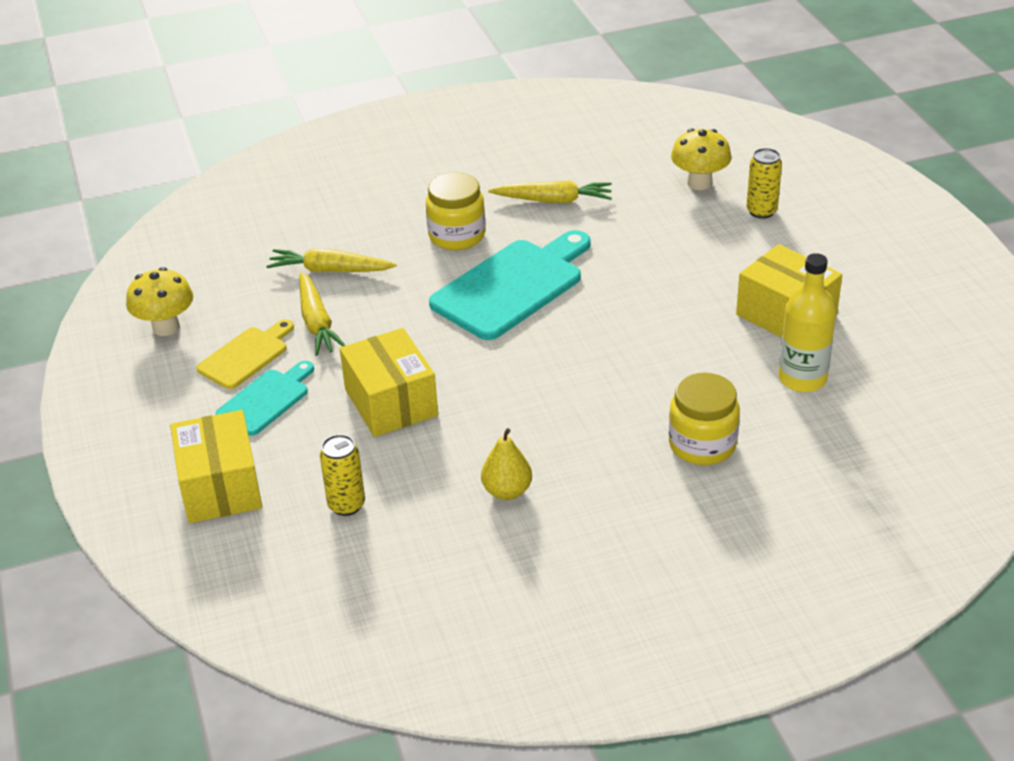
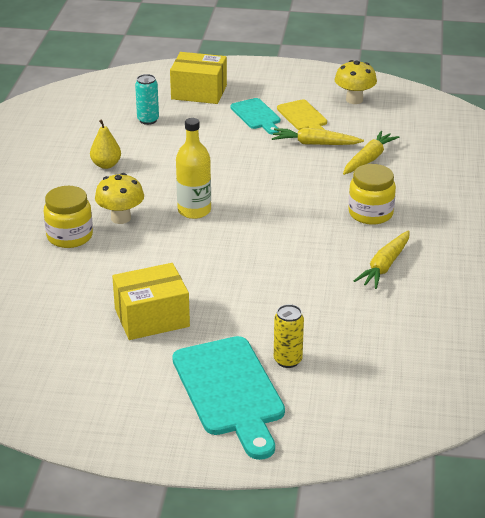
camera: 115 degrees right, 5 degrees down
yellow can [320,434,365,516] -> turquoise can [135,74,159,125]
yellow box [340,328,438,437] -> none
turquoise cutting board [429,230,591,340] -> turquoise cutting board moved to [172,336,285,460]
yellow mushroom [671,128,732,190] -> yellow mushroom moved to [95,173,144,224]
yellow bottle [778,253,836,392] -> yellow bottle moved to [176,118,211,219]

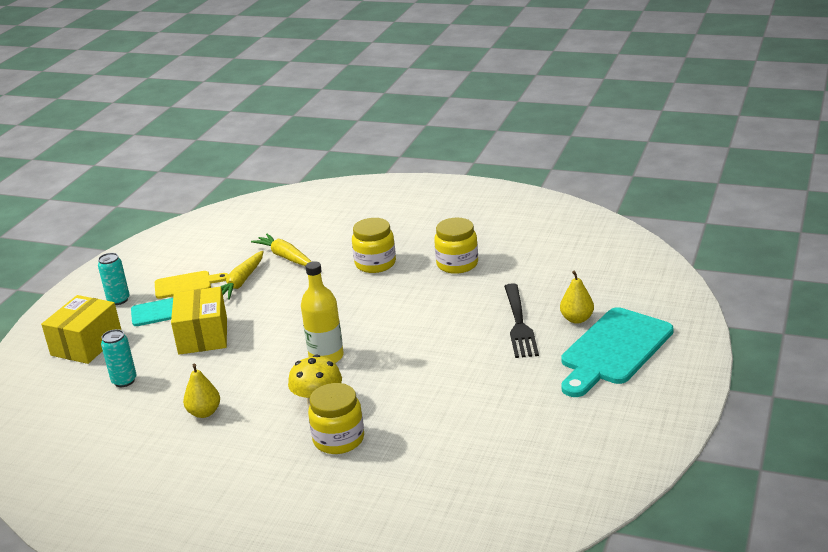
camera: 75 degrees left, 5 degrees down
yellow box [112,263,190,340] -> yellow box moved to [171,287,227,355]
turquoise cutting board [172,336,285,460] -> turquoise cutting board turned 135 degrees clockwise [561,307,674,397]
yellow can [274,304,304,368] -> yellow pear [560,270,594,324]
yellow mushroom [335,60,377,104] -> none
yellow carrot [354,230,410,289] -> yellow jar [434,218,478,274]
none -> turquoise can [98,253,130,305]
none -> black fork [504,283,539,358]

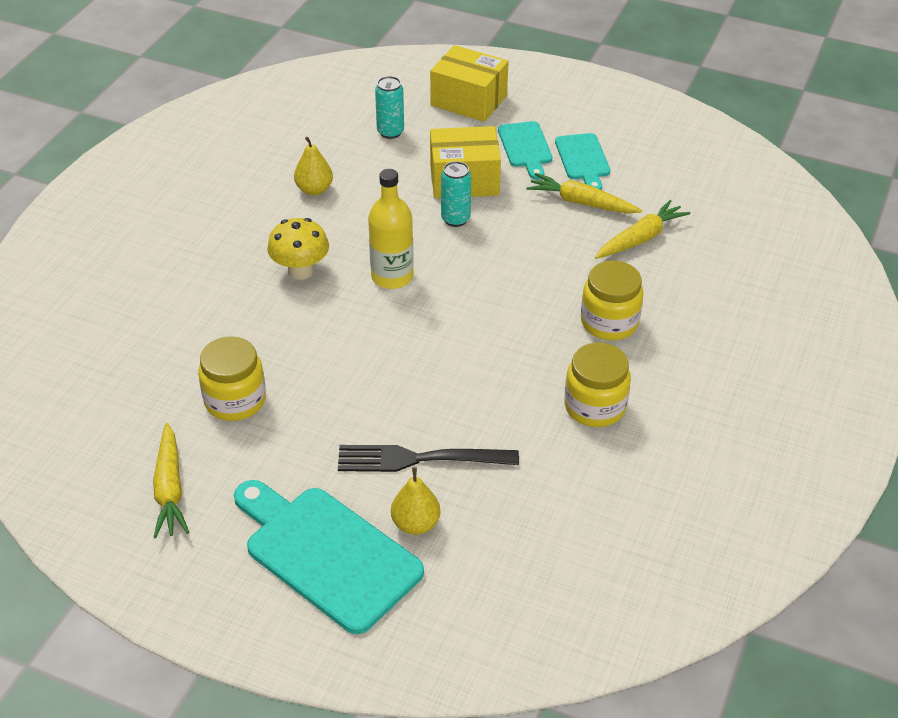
camera: 90 degrees right, 15 degrees up
turquoise can [98,253,130,305] -> turquoise can moved to [441,161,471,227]
yellow cutting board [155,271,228,299] -> turquoise cutting board [555,133,610,190]
yellow jar [308,383,364,454] -> yellow jar moved to [198,336,266,421]
none -> yellow carrot [153,423,189,539]

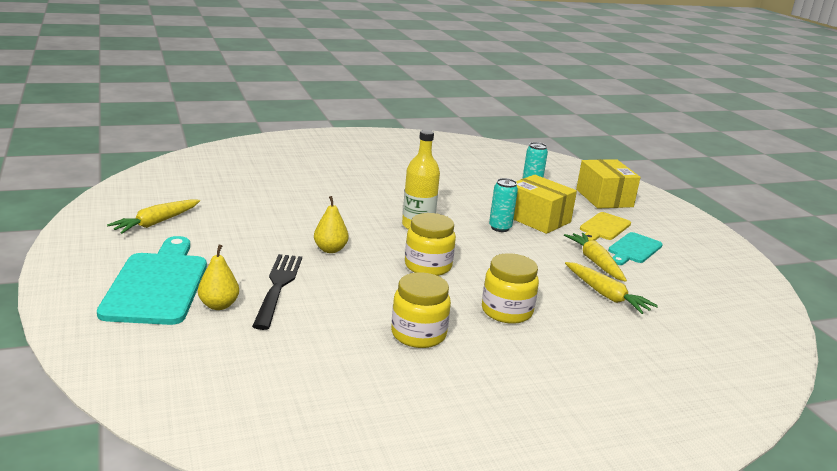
camera: 45 degrees right, 20 degrees down
yellow jar [198,336,266,421] -> yellow jar moved to [405,213,456,276]
yellow mushroom [267,218,329,280] -> none
yellow pear [294,137,333,195] -> yellow pear moved to [314,196,349,253]
black fork [338,445,519,472] -> black fork turned 45 degrees clockwise [252,254,302,330]
turquoise cutting board [498,121,552,180] -> yellow cutting board [580,212,631,241]
yellow carrot [595,200,690,259] -> yellow carrot turned 45 degrees clockwise [565,262,658,314]

